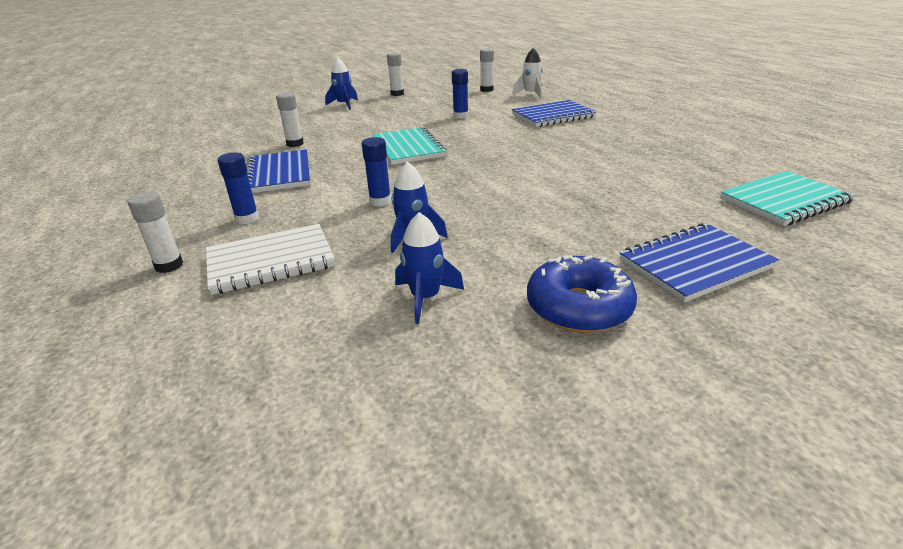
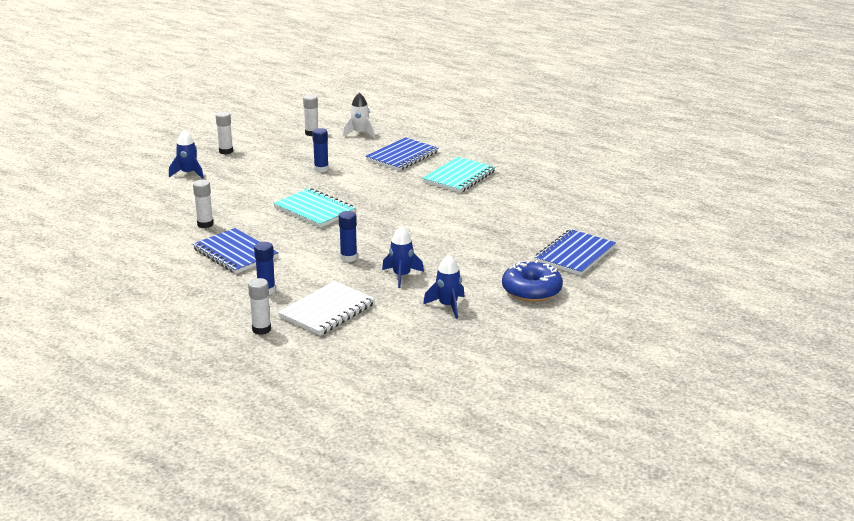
camera: 30 degrees left, 5 degrees down
turquoise notebook [720,171,855,226] -> turquoise notebook moved to [422,157,495,193]

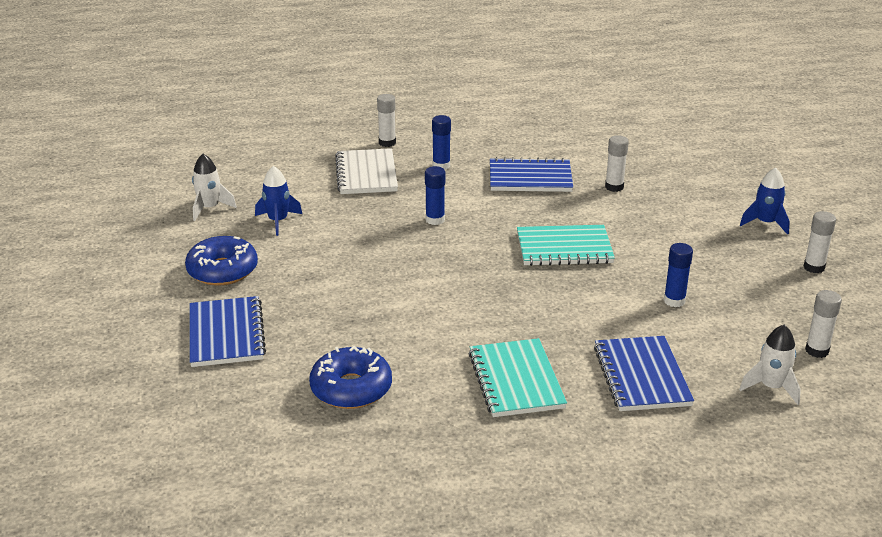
camera: 135 degrees right, 5 degrees up
blue rocket [382,226,424,288] -> none
none -> white rocket [192,154,237,221]
none -> blue donut [309,346,392,409]

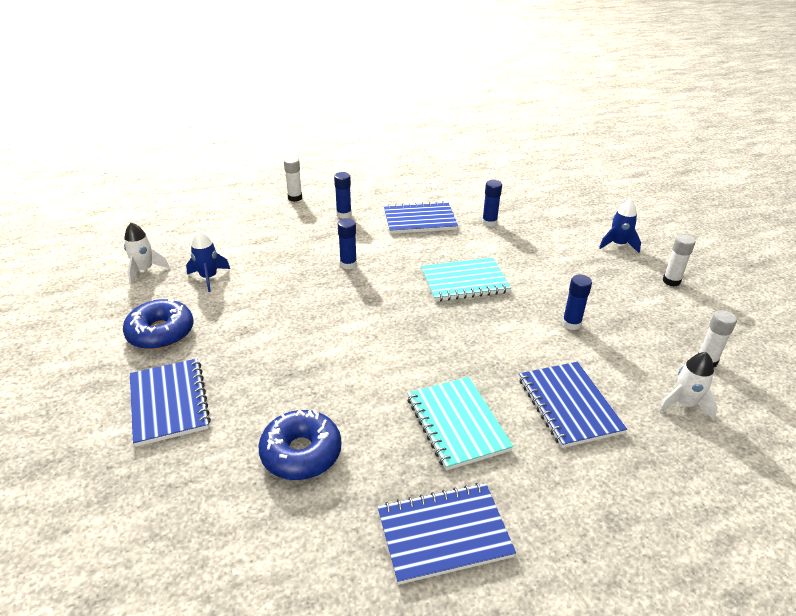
camera: 10 degrees left, 5 degrees up
white notebook [335,148,398,194] -> none
white glue stick [605,135,629,192] -> blue glue stick [482,180,502,227]
none -> blue notebook [378,483,516,585]

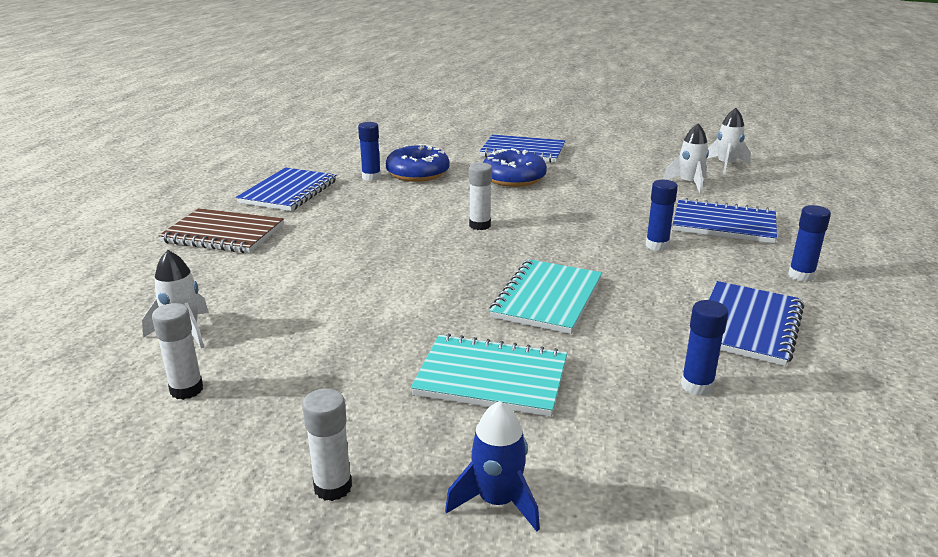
camera: 125 degrees right, 10 degrees down
blue donut [123,299,193,350] -> blue donut moved to [483,148,547,187]
blue rocket [186,230,230,292] -> white rocket [663,123,709,194]
white glue stick [284,157,302,202] -> white glue stick moved to [469,162,492,230]
turquoise notebook [407,377,514,471] -> turquoise notebook moved to [411,334,567,417]
blue notebook [519,362,627,448] -> blue notebook moved to [673,198,777,244]
blue glue stick [562,275,592,330] -> blue glue stick moved to [358,122,381,181]
none -> brown notebook [158,208,284,253]

